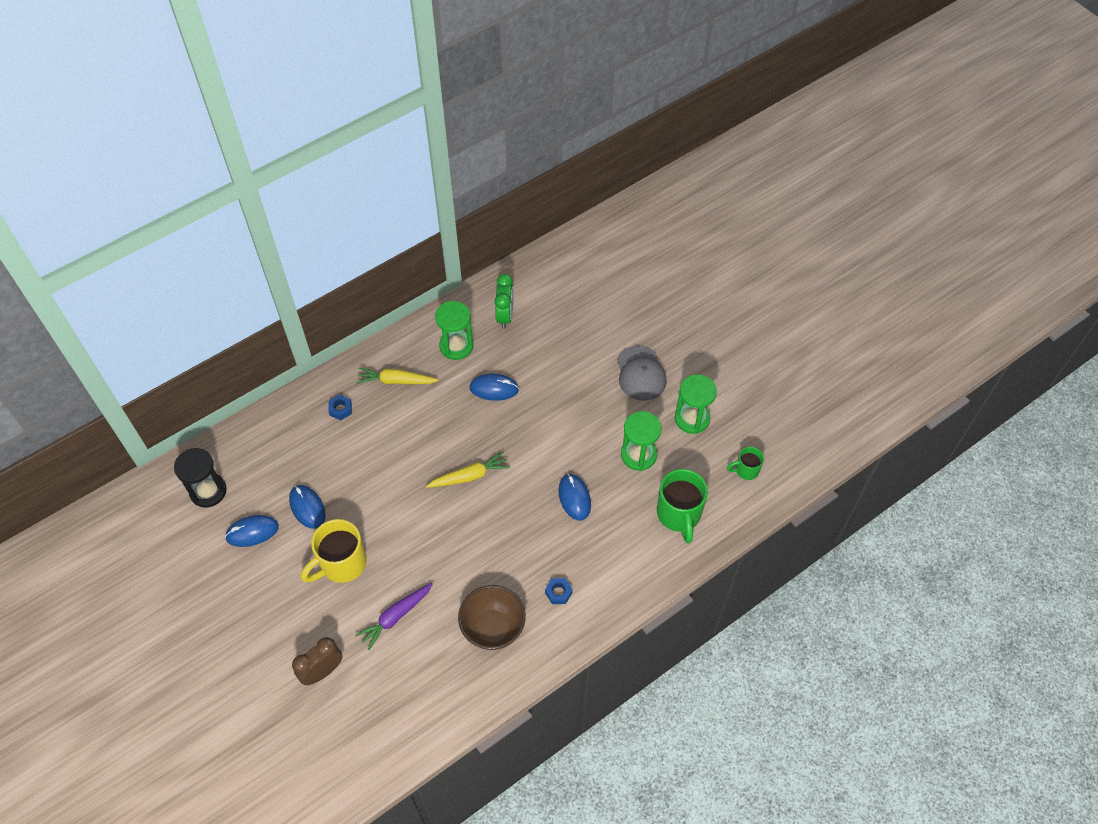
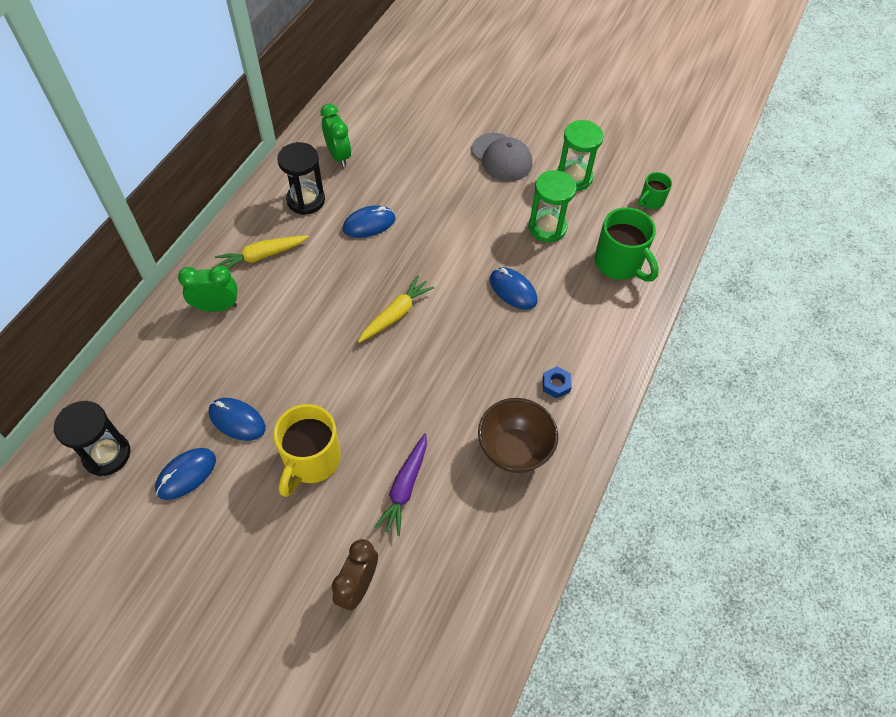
camera: 30 degrees left, 0 degrees up
blue nut [328,395,352,420] -> green clock [178,265,237,312]
green hourglass [435,301,473,360] -> black hourglass [277,142,325,215]

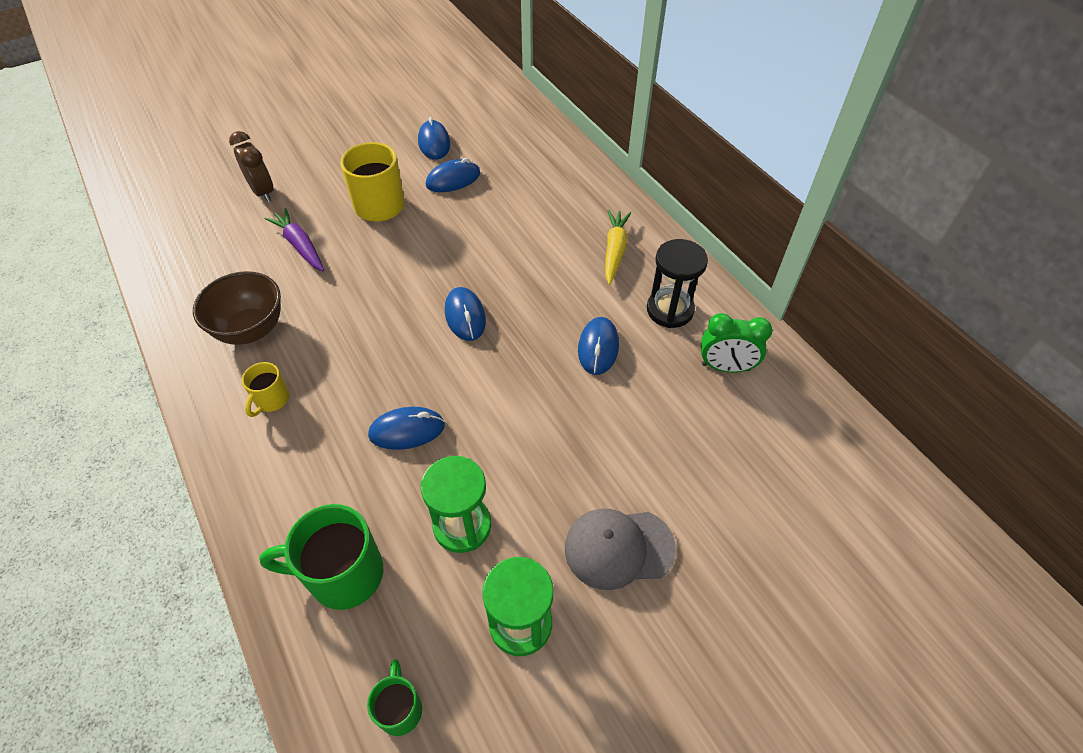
camera: 125 degrees right, 5 degrees down
black hourglass [54,401,130,476] -> none
green clock [178,265,237,312] -> none
yellow carrot [358,275,434,343] -> blue mouse [445,287,486,341]
blue nut [543,366,572,398] -> yellow mug [242,362,289,417]

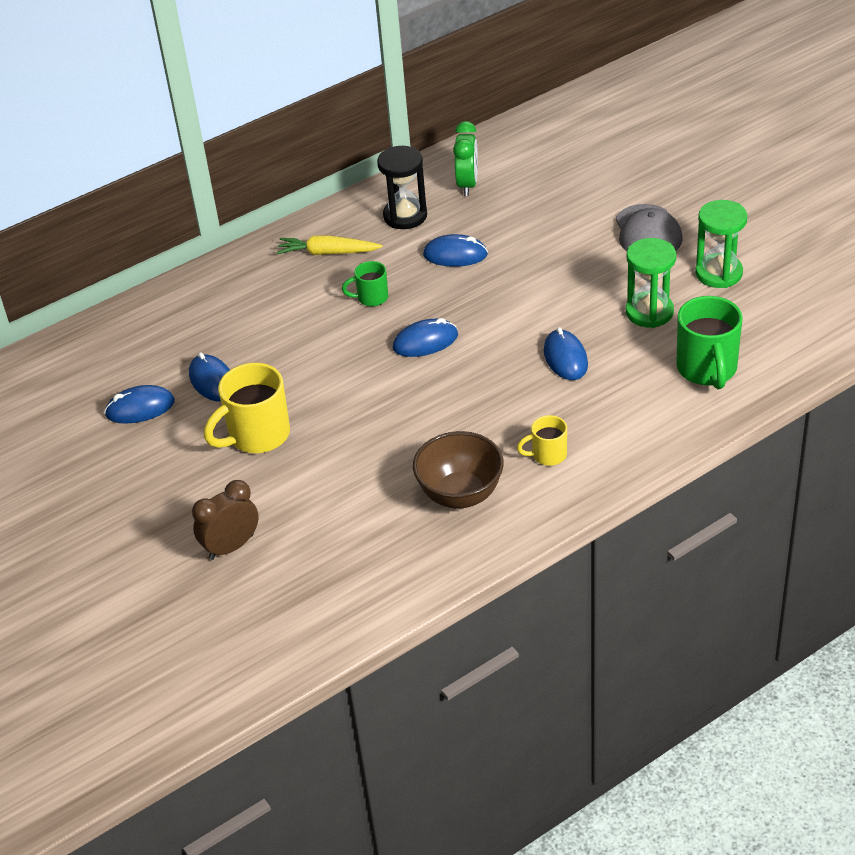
camera: 90 degrees left, 10 degrees down
yellow mug [242,362,289,417] -> yellow mug turned 150 degrees clockwise [517,415,567,466]
purple carrot [264,208,324,271] -> none
green mug [367,660,422,736] -> green mug moved to [342,261,388,306]

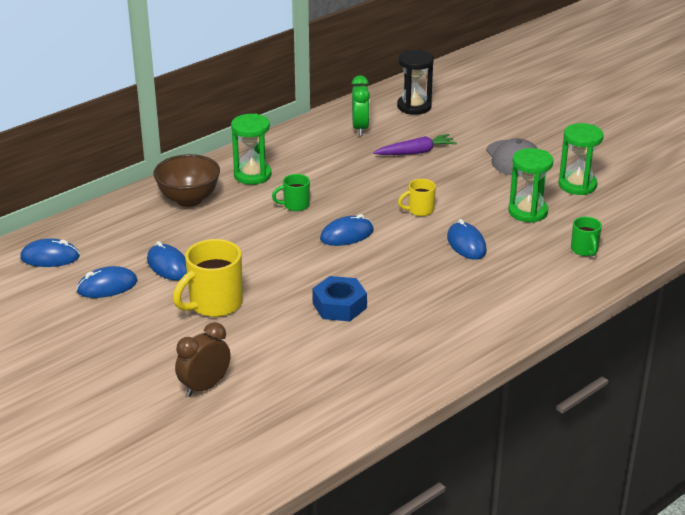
camera: 10 degrees left, 10 degrees down
yellow carrot [276,236,383,255] -> green hourglass [231,113,271,185]
black hourglass [377,146,427,229] -> black hourglass moved to [397,50,434,115]
brown bowl [413,431,504,508] -> brown bowl moved to [153,154,220,207]
blue mouse [423,234,488,267] -> blue mouse moved to [20,238,80,267]
yellow mug [517,415,567,466] -> yellow mug moved to [398,179,436,216]
green mug [676,296,743,389] -> green mug [571,217,602,256], size x0.54
none -> blue nut [312,276,367,321]
none -> purple carrot [373,134,457,155]

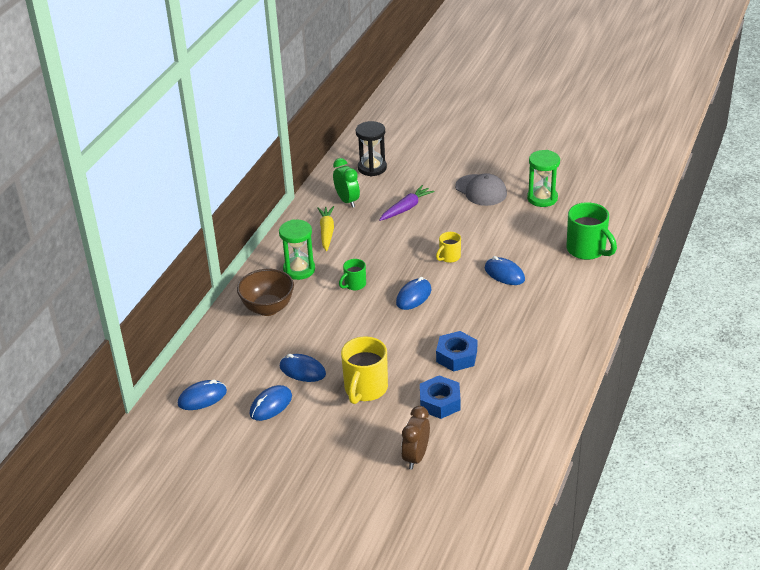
camera: 25 degrees left, 5 degrees up
green hourglass [508,148,553,223] -> none
green mug [571,217,602,256] -> green mug [567,202,617,260], size x1.84
none -> yellow carrot [317,206,334,251]
none -> blue nut [420,375,461,419]

